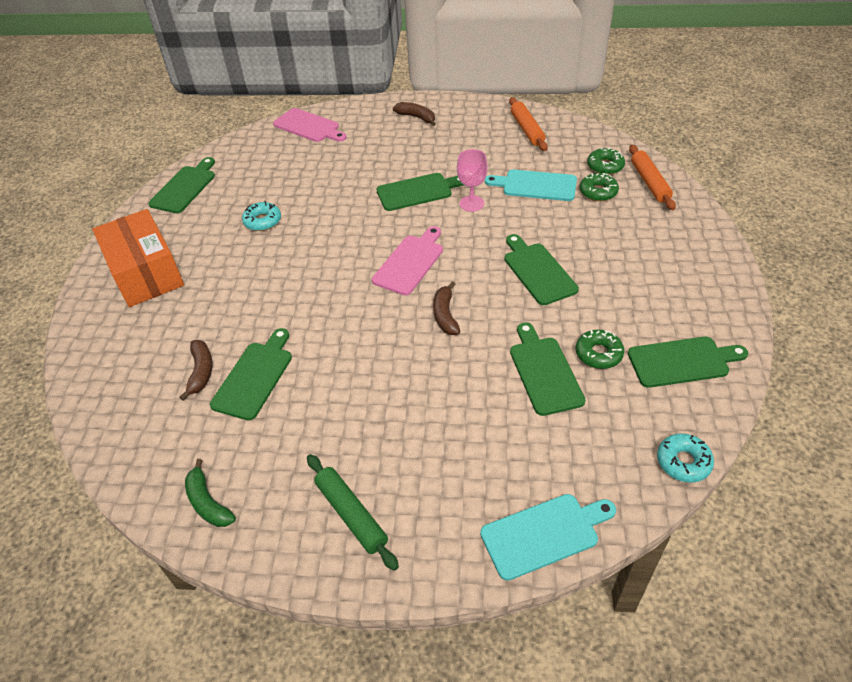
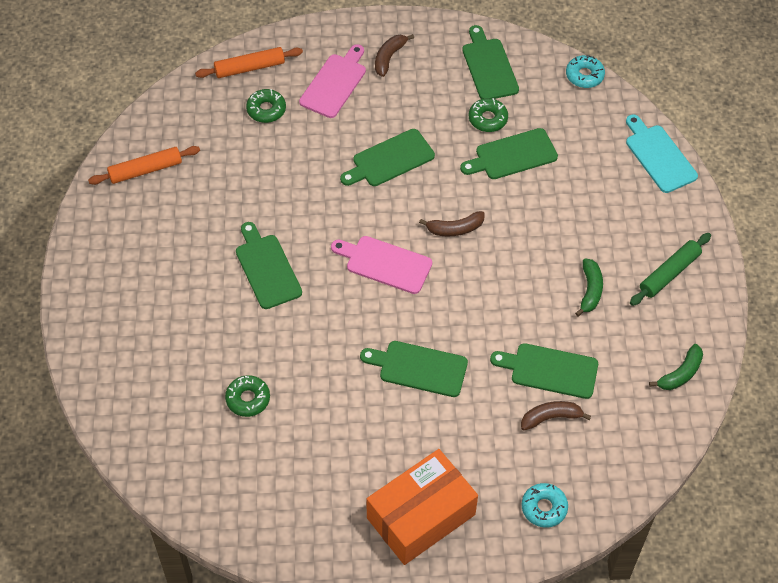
camera: 100 degrees left, 10 degrees up
green cutting board [148,157,215,213] -> green cutting board moved to [360,341,468,397]
turquoise donut [242,201,281,231] -> turquoise donut moved to [522,483,568,528]
pink cutting board [273,108,346,142] -> pink cutting board moved to [299,44,366,118]
brown banana [393,102,436,126] -> brown banana moved to [375,34,414,77]
pink goblet [457,149,488,212] -> none
turquoise cutting board [485,170,577,201] -> none
green donut [587,147,625,175] -> green donut moved to [225,375,270,417]
none -> green banana [575,258,603,317]

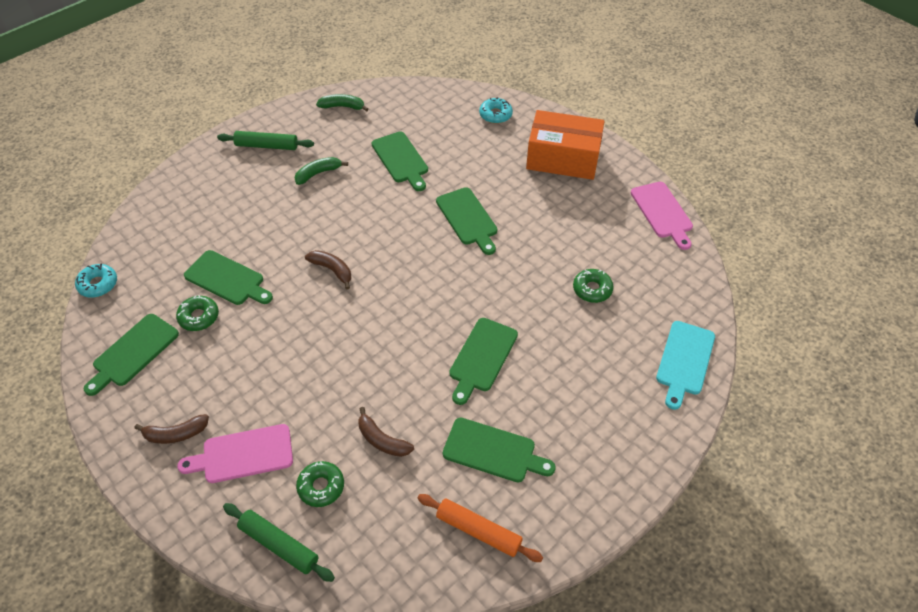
camera: 130 degrees left, 5 degrees down
orange rolling pin [195,47,303,78] -> green rolling pin [223,503,335,582]
pink cutting board [331,236,432,294] -> pink cutting board moved to [631,182,693,250]
green cutting board [340,129,435,186] -> green cutting board moved to [443,418,556,483]
brown banana [521,401,591,430] -> brown banana moved to [358,407,414,457]
turquoise cutting board [626,114,698,193] -> turquoise cutting board moved to [656,321,715,410]

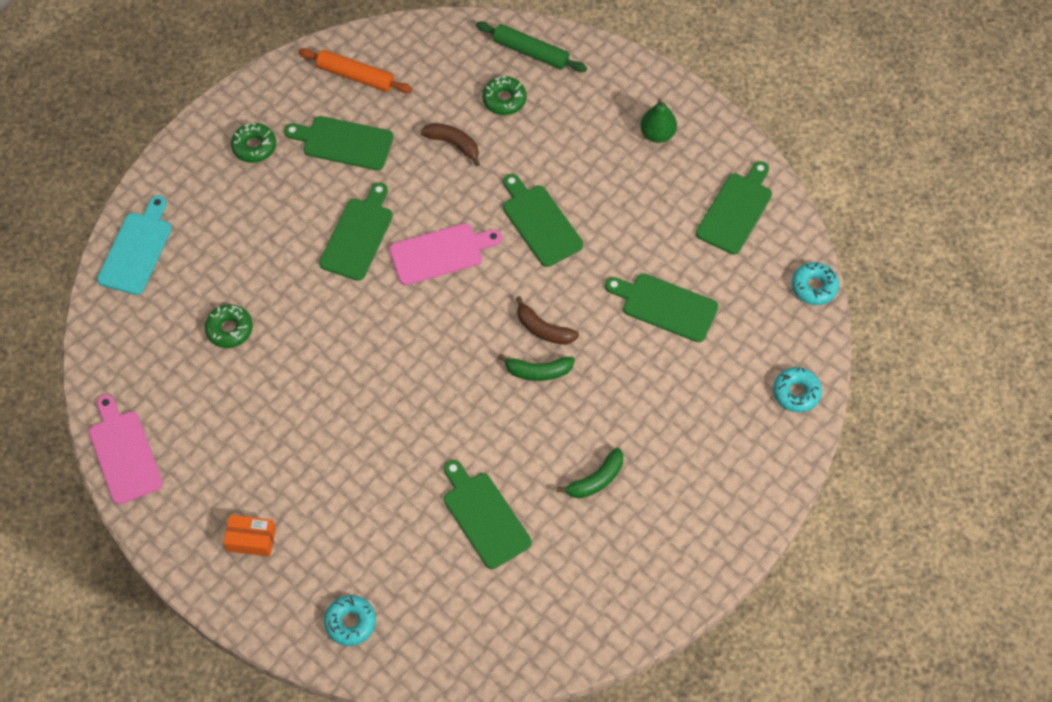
camera: 175 degrees right, 10 degrees up
brown banana [134,414,209,444] -> green pear [640,99,677,143]
green donut [176,295,219,331] -> green donut moved to [231,123,276,163]
pink cutting board [177,424,293,483] -> pink cutting board moved to [389,223,502,285]
green rolling pin [217,131,314,150] -> none
green banana [316,94,368,112] -> green banana moved to [498,354,575,381]
green cutting board [436,187,497,255] -> green cutting board moved to [503,174,583,267]
orange box [526,110,605,180] -> orange box [224,515,276,557], size x0.45
none -> turquoise donut [773,367,822,413]

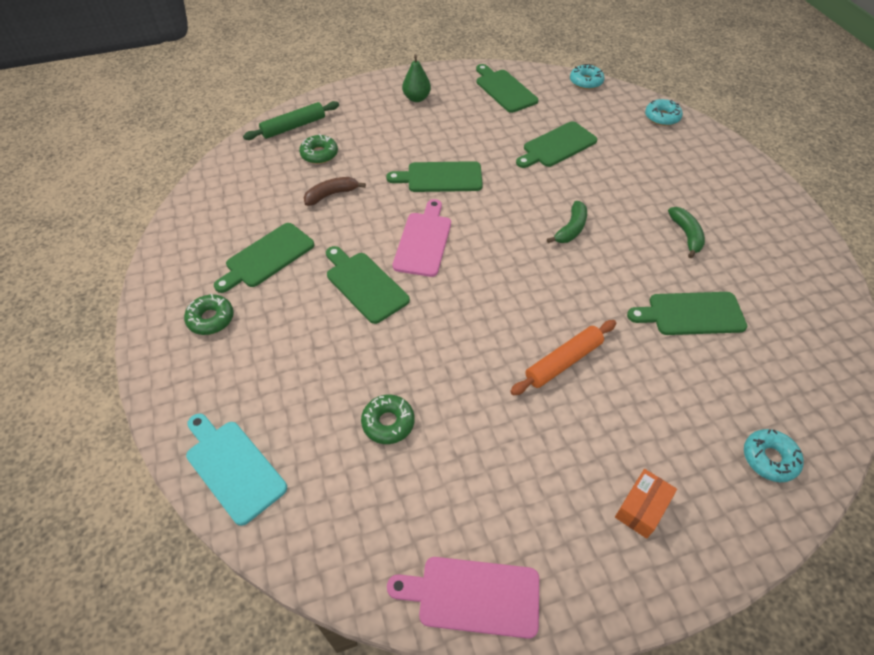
camera: 60 degrees left, 10 degrees down
orange rolling pin [298,48,412,93] -> orange rolling pin moved to [510,320,616,395]
brown banana [516,296,579,345] -> none

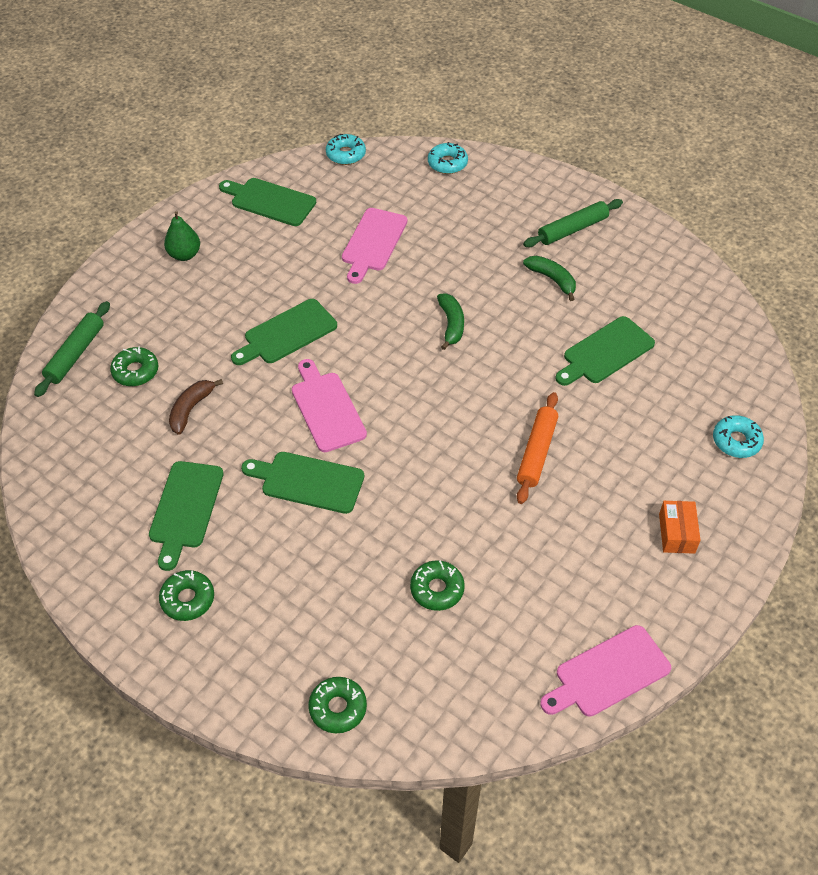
camera: 35 degrees left, 0 degrees up
turquoise cutting board [186,413,287,526] -> green donut [308,677,367,733]
green cutting board [516,121,597,168] -> pink cutting board [342,208,407,284]
none -> green rolling pin [523,199,623,247]

